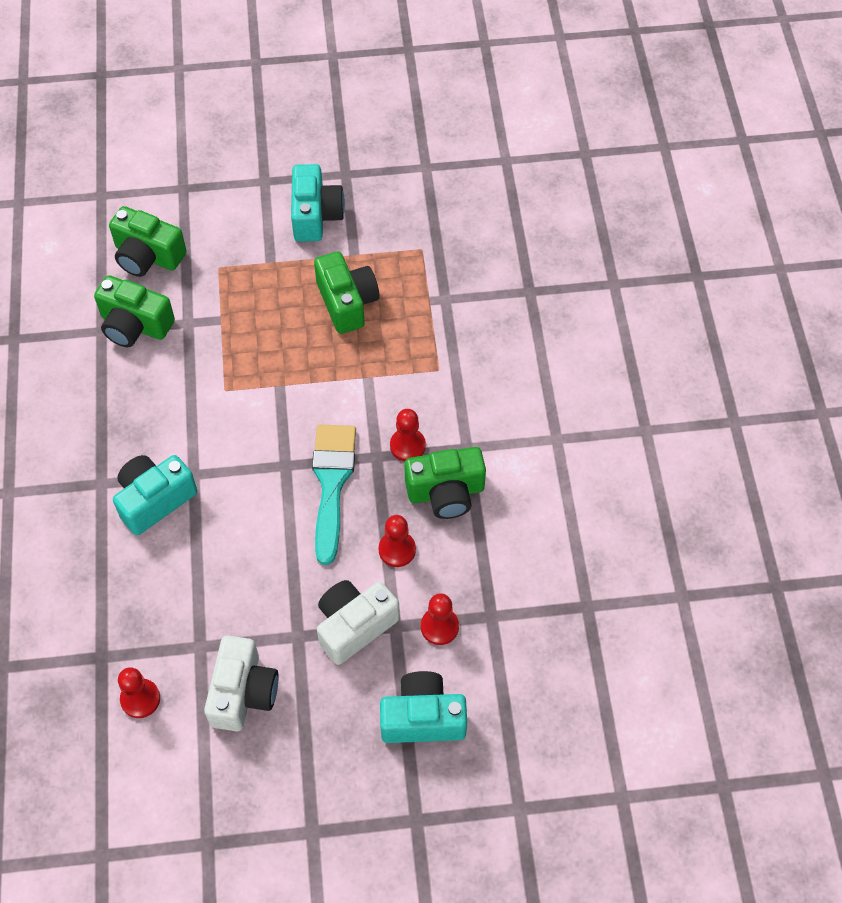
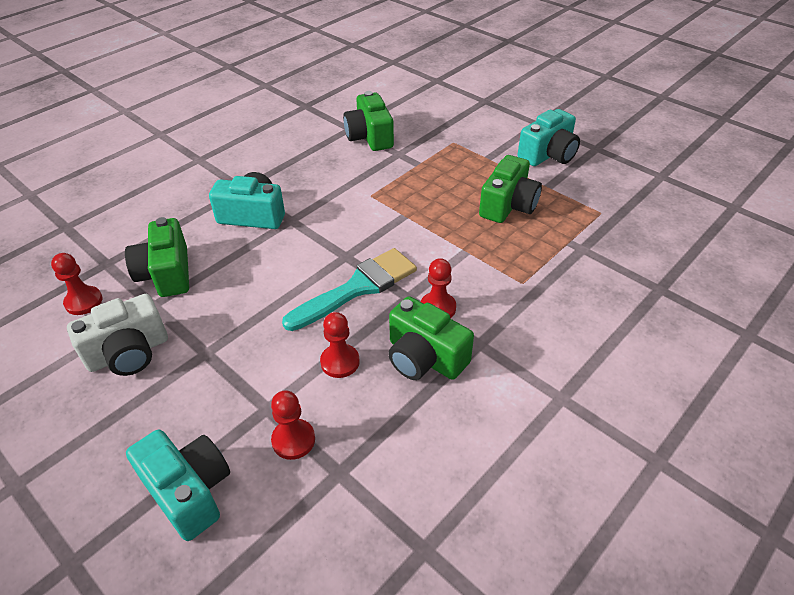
camera: 50 degrees right, 15 degrees down
green camera [109,206,187,277] -> green camera moved to [125,217,189,297]
white camera [317,580,400,665] -> none

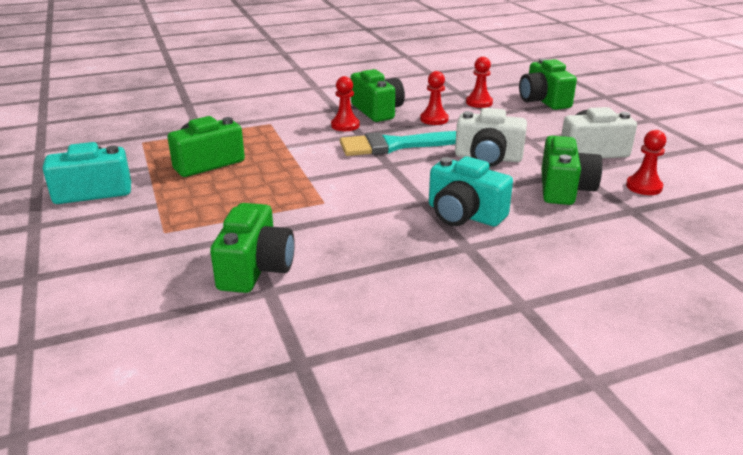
camera: 155 degrees left, 15 degrees down
turquoise camera [126,430,230,541] -> green camera [519,58,577,110]
none -> white camera [455,108,527,167]

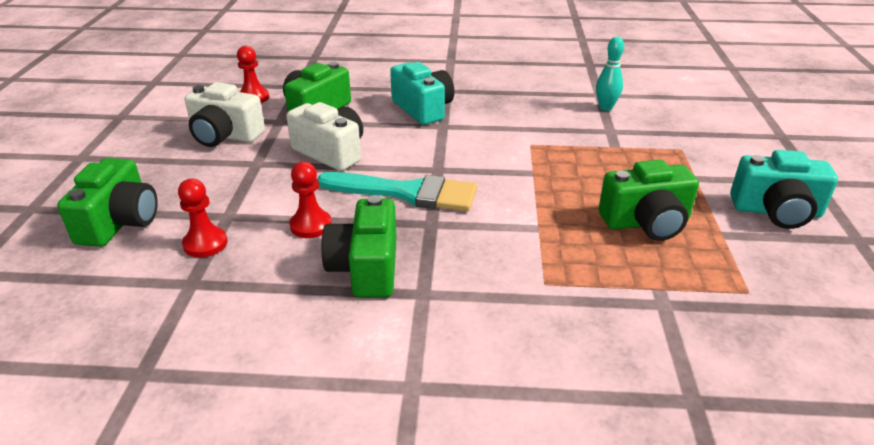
camera: 155 degrees left, 5 degrees up
green camera [210,203,295,293] -> turquoise bowling pin [596,37,624,111]
red pawn [331,76,360,131] -> none

